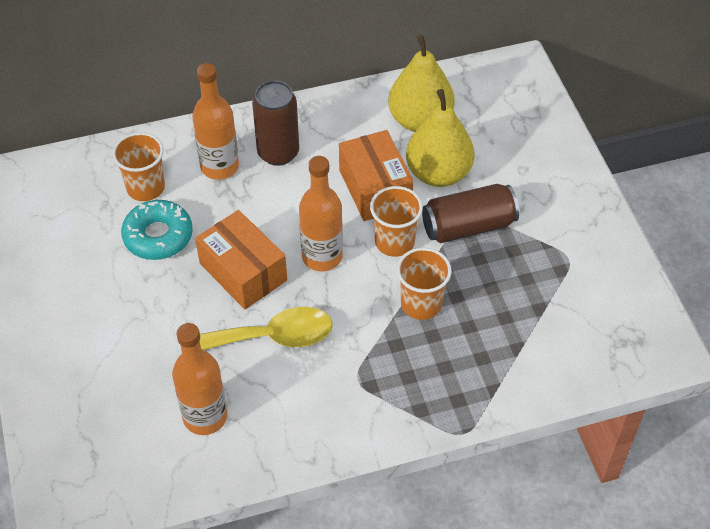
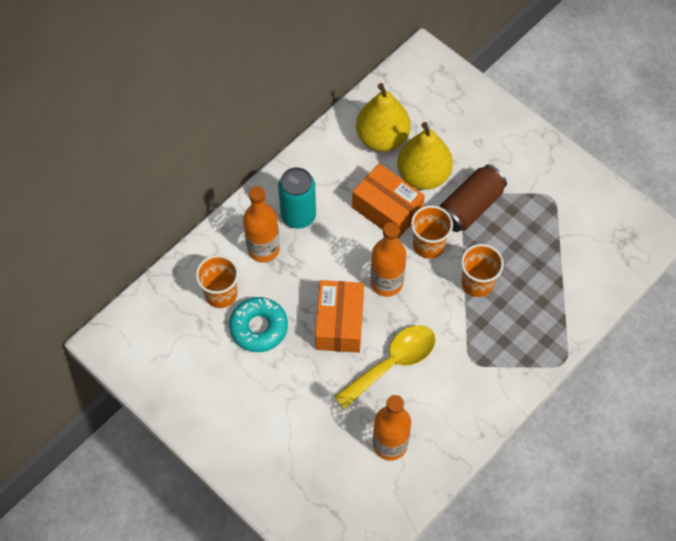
camera: 30 degrees left, 10 degrees up
orange box [195,210,287,309] -> orange box turned 75 degrees clockwise [315,280,364,353]
brown can [252,81,299,166] -> turquoise can [278,167,316,229]

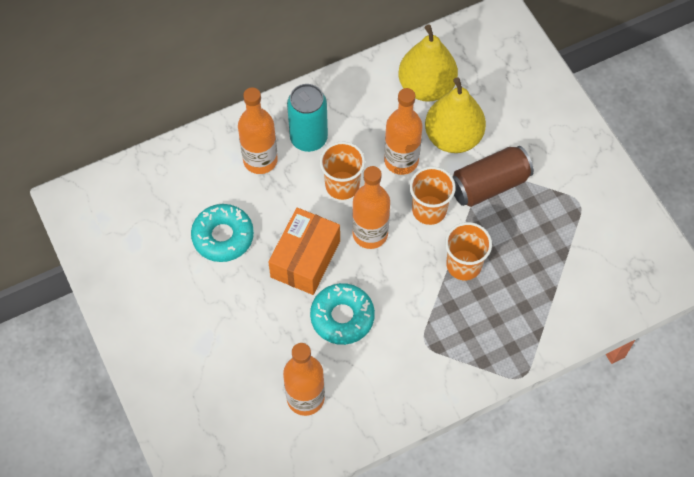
camera: 20 degrees right, 0 degrees up
orange cup [196,255,239,308] -> orange cup moved to [320,142,365,200]
yellow spoon [334,325,435,409] -> turquoise donut [310,283,375,345]
orange box [352,163,425,240] -> orange bottle [384,88,422,175]

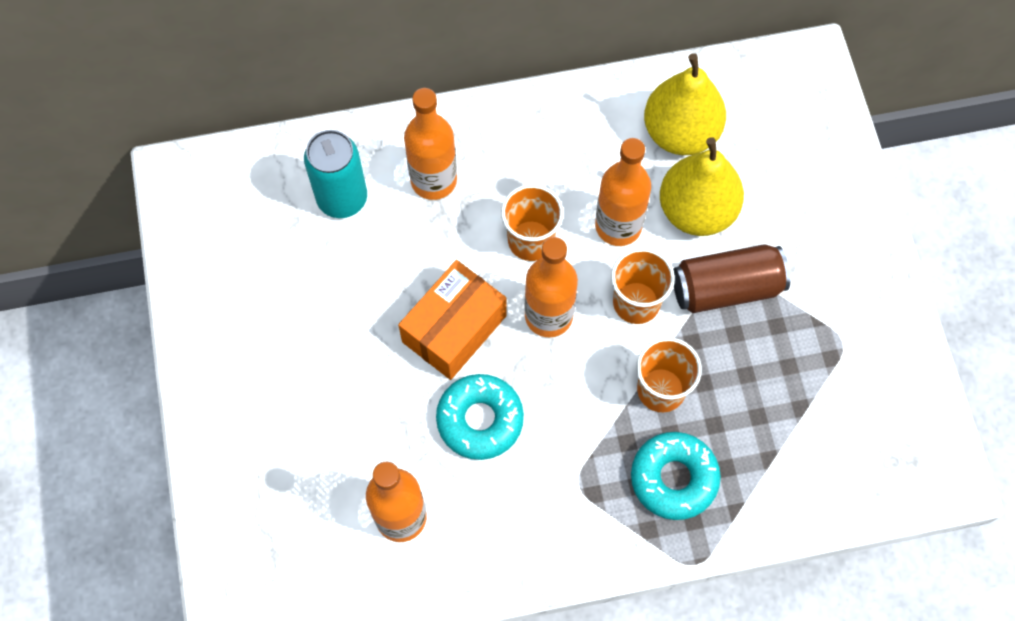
camera: 15 degrees right, 5 degrees up
turquoise donut [191,204,254,262] -> turquoise donut moved to [631,432,721,520]
turquoise can [287,84,328,152] -> turquoise can moved to [304,130,367,218]

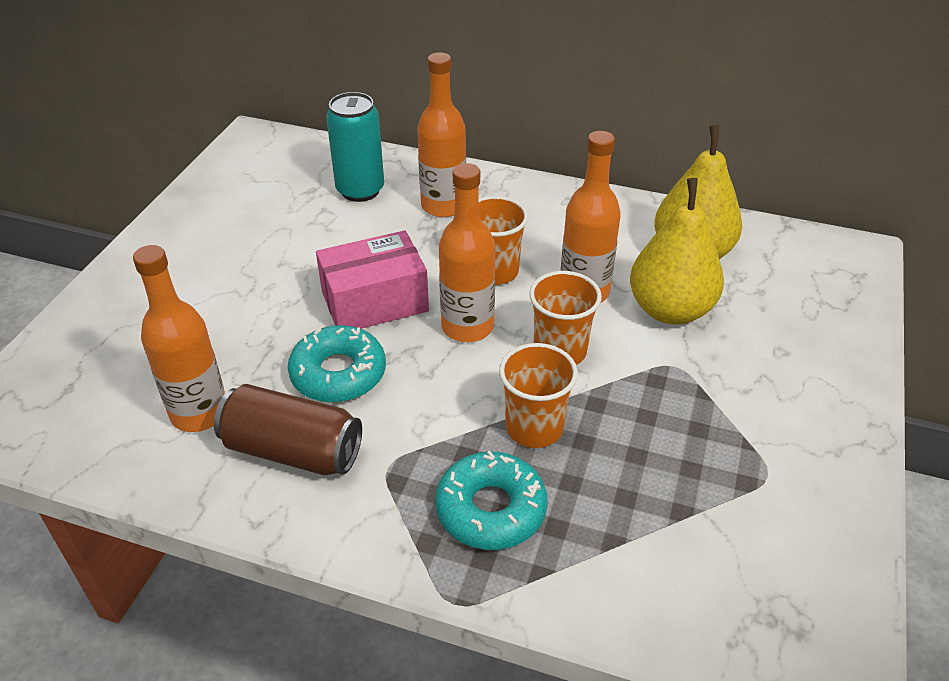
camera: 30 degrees right, 25 degrees down
orange box [398,260,507,380] -> pink box [316,230,429,329]
brown can [673,244,790,313] -> brown can moved to [214,384,362,475]

